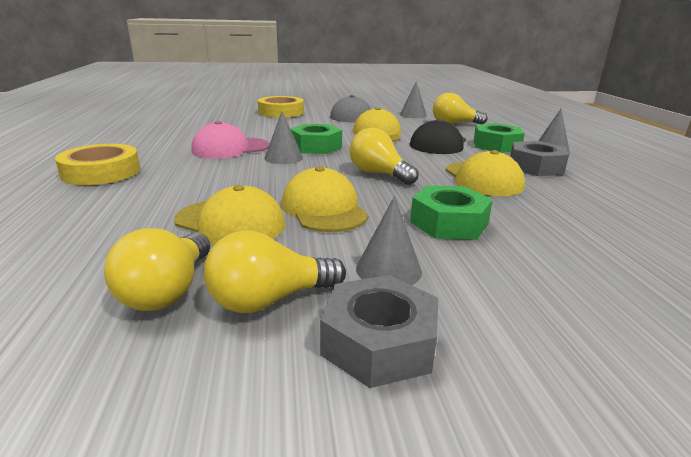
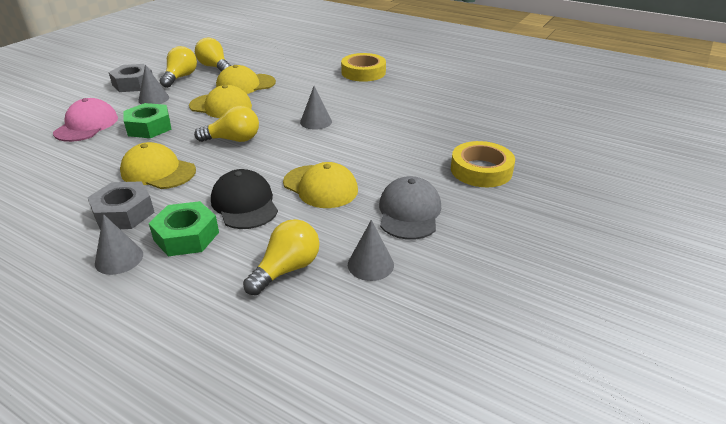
camera: 130 degrees right, 10 degrees up
pink cap [191,121,270,159] -> pink cap moved to [53,98,118,142]
green nut [290,124,342,154] -> none

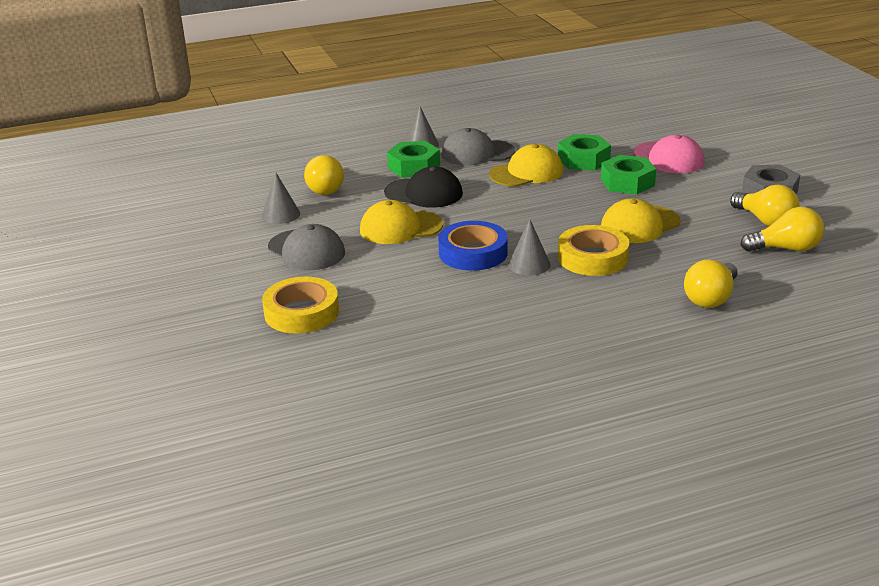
camera: 130 degrees right, 5 degrees down
grey nut [87,181,155,230] -> grey cap [441,128,515,165]
grey cone [138,65,169,104] -> none
yellow light bulb [194,105,259,142] -> yellow light bulb moved to [684,260,737,308]
yellow cap [216,65,276,94] -> none
yellow tape [341,53,386,82] -> yellow tape moved to [558,225,629,276]
none -> blue tape [438,221,508,271]
none -> green nut [558,134,611,171]

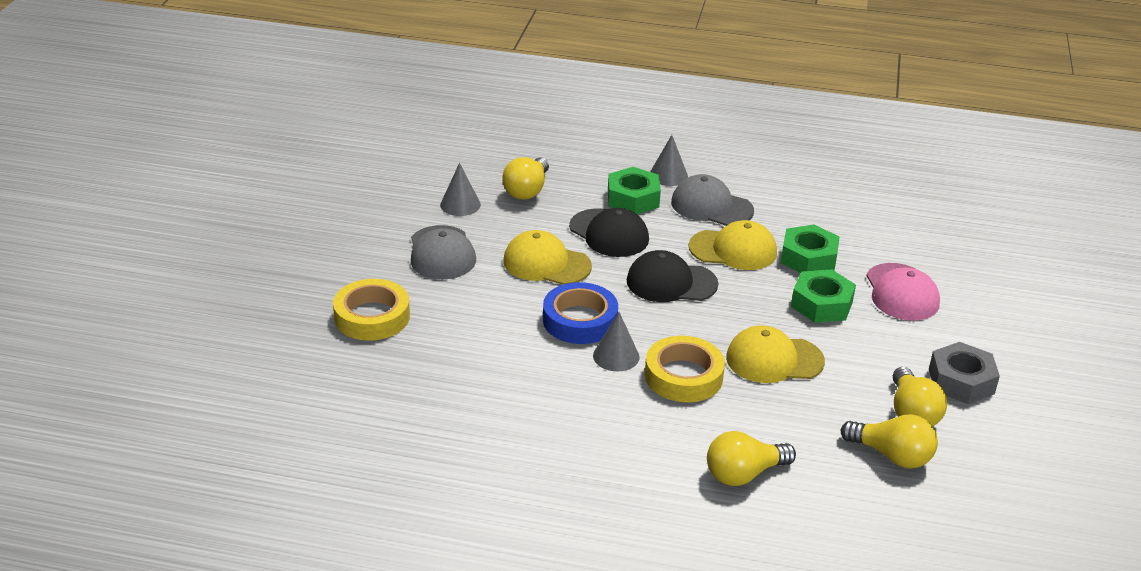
camera: 30 degrees right, 5 degrees up
none -> black cap [627,250,718,302]

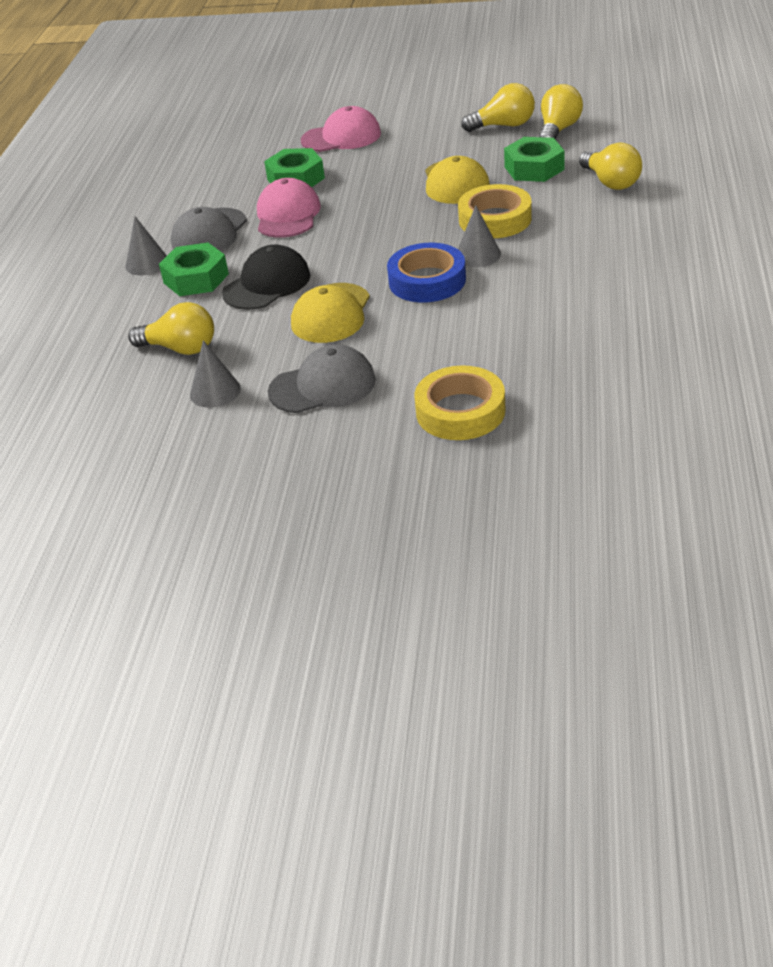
camera: 90 degrees left, 5 degrees up
black cap [627,250,718,302] -> none
yellow cap [688,220,777,270] -> pink cap [257,178,321,238]
green nut [791,269,856,323] -> green nut moved to [504,137,565,182]
grey nut [929,342,1000,404] -> none

